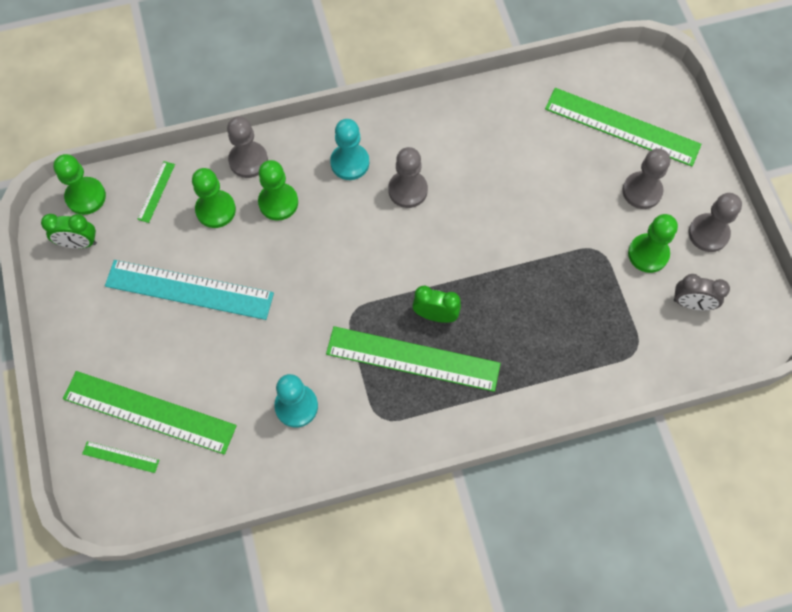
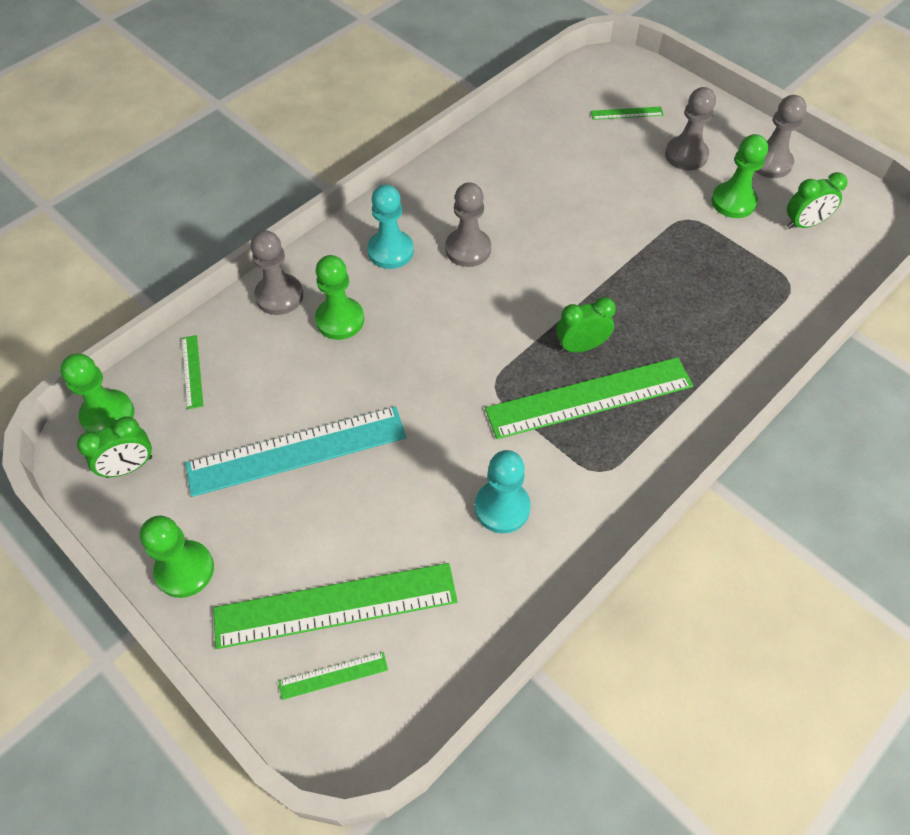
camera: 30 degrees left, 10 degrees down
green pawn [192,168,236,228] -> green pawn moved to [140,515,214,598]
green ruler [545,88,701,167] -> green ruler [591,107,664,120], size x0.43
grey clock [674,274,730,311] -> green clock [787,172,848,229]

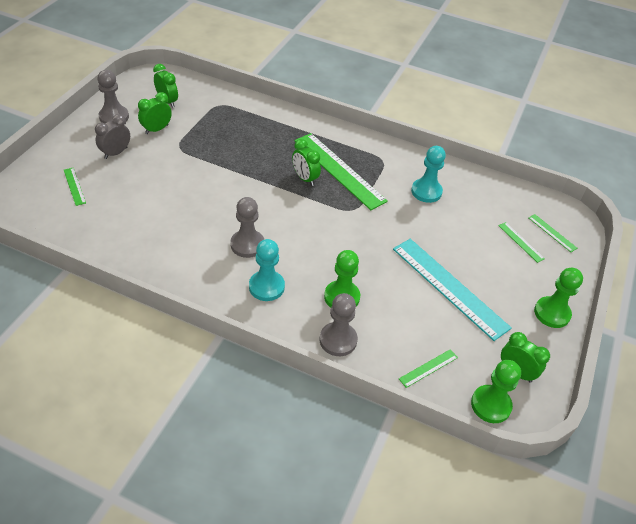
camera: 115 degrees left, 10 degrees down
green ruler [213,563,458,649] -> green ruler [498,222,545,263], size x0.43
grey pawn [665,87,716,170] -> grey clock [95,114,130,159]
green pawn [711,134,768,218] -> green clock [138,92,172,134]

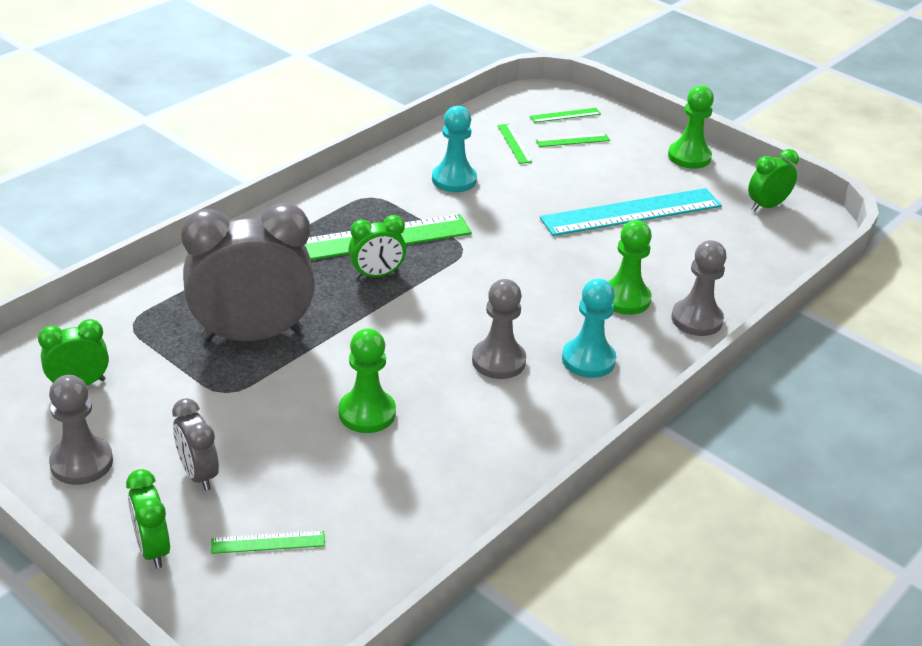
camera: 70 degrees left, 10 degrees down
green clock [138,92,172,134] -> green clock moved to [126,469,170,569]
green ruler [399,349,458,388] -> green ruler moved to [497,124,532,164]
green pawn [471,360,521,423] -> green pawn moved to [339,328,396,433]
none -> grey clock [181,203,315,342]

